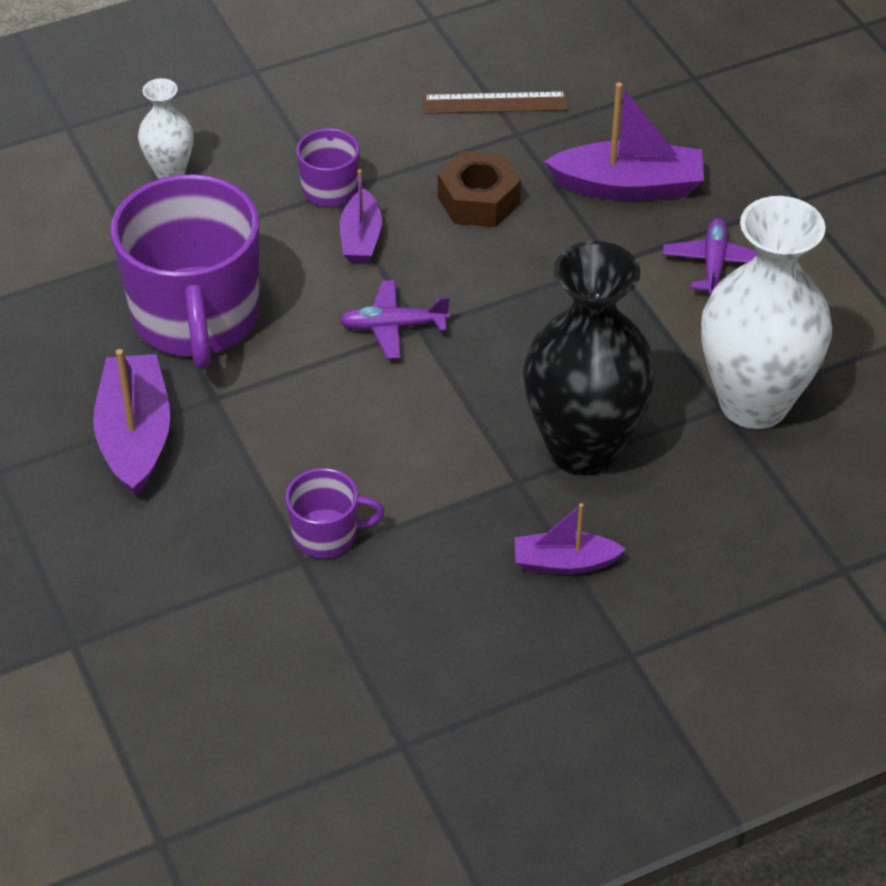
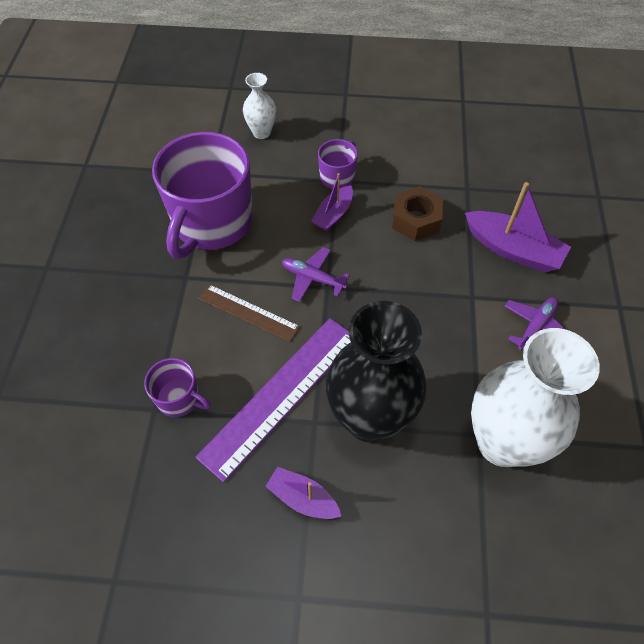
camera: 30 degrees right, 10 degrees up
purple boat [93,349,170,497] -> none
brown ruler [423,92,568,114] -> brown ruler moved to [199,284,300,342]
none -> purple ruler [196,318,351,482]

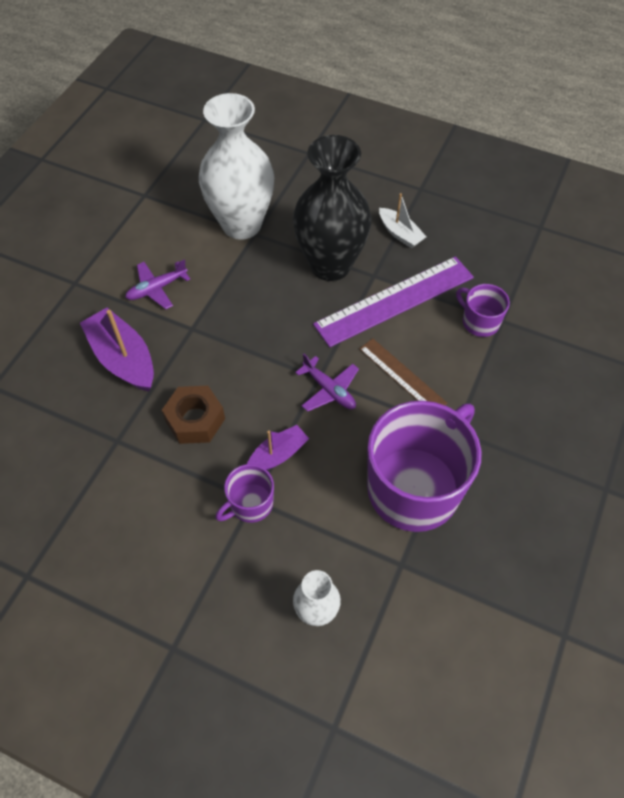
camera: 160 degrees left, 0 degrees up
purple boat [265,467,341,519] -> white boat [379,193,426,248]

